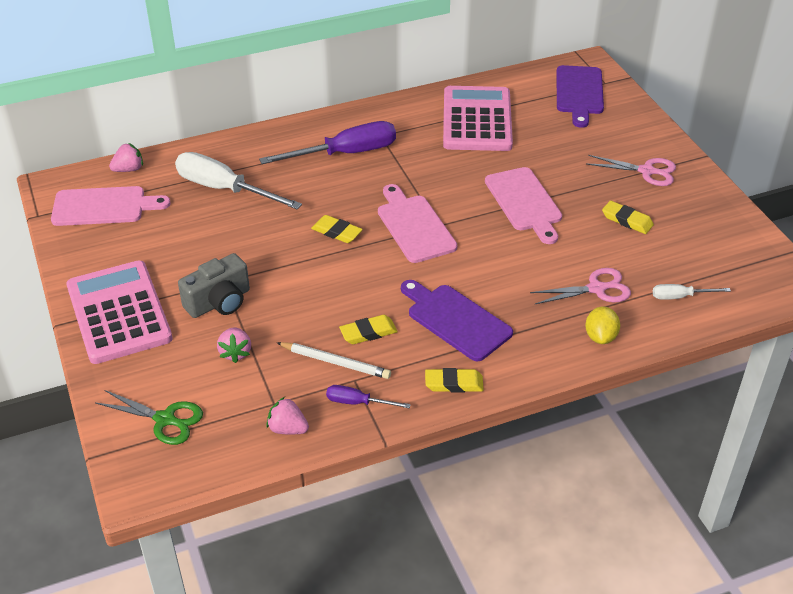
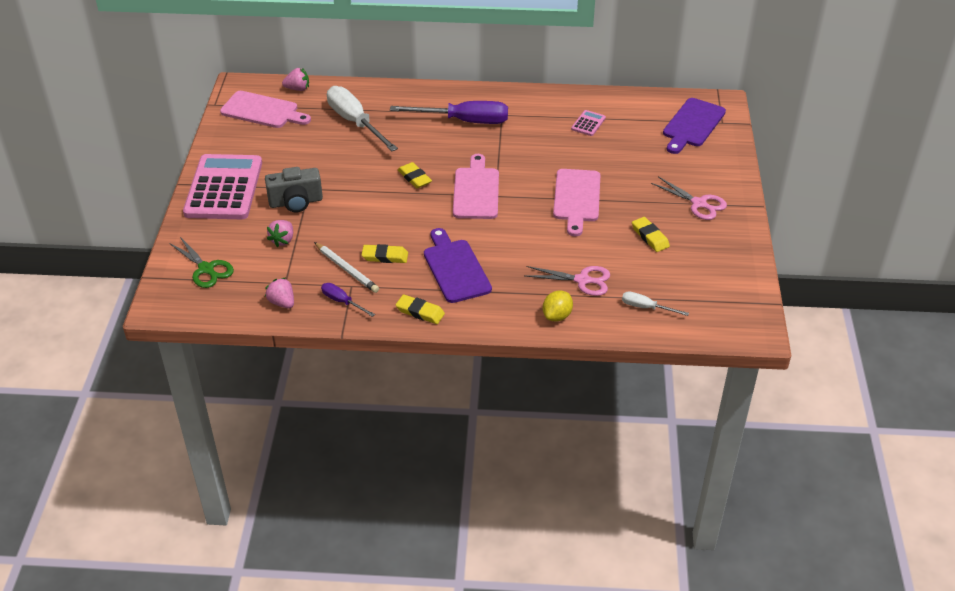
camera: 25 degrees right, 0 degrees up
pink calculator [443,86,513,151] -> pink calculator [571,110,606,136], size x0.40

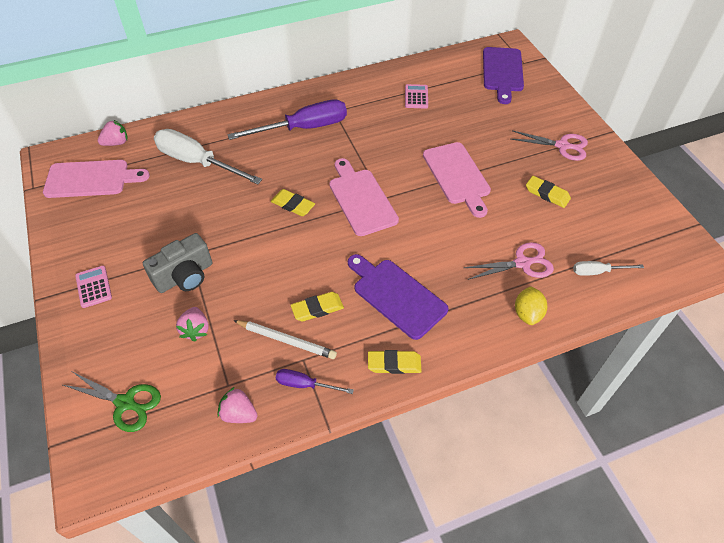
camera: 25 degrees left, 10 degrees up
pink calculator [183,154,262,219] -> pink calculator [75,266,112,308], size x0.40

